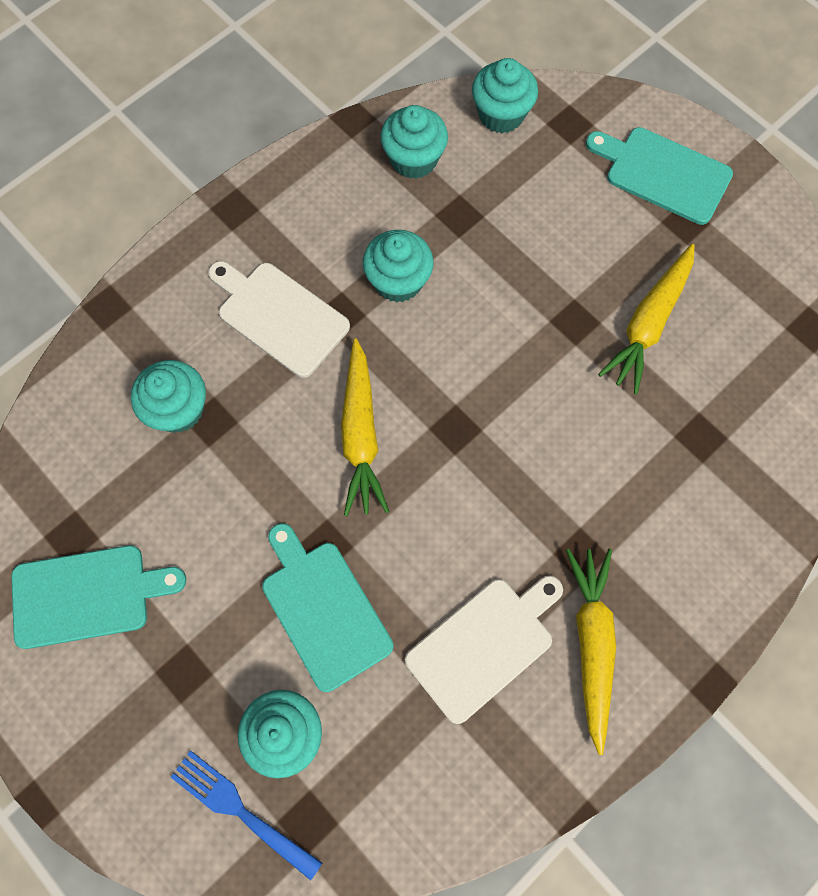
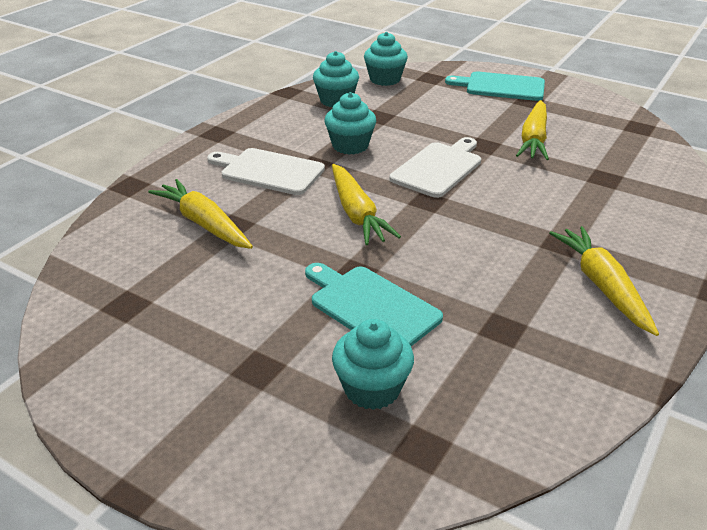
camera: 15 degrees left, 35 degrees down
turquoise cutting board [11,545,186,649] -> none
turquoise cupcake [131,360,206,433] -> yellow carrot [148,179,253,249]
blue fork [171,751,322,880] -> none
white cutting board [405,576,563,724] -> white cutting board moved to [390,137,481,198]

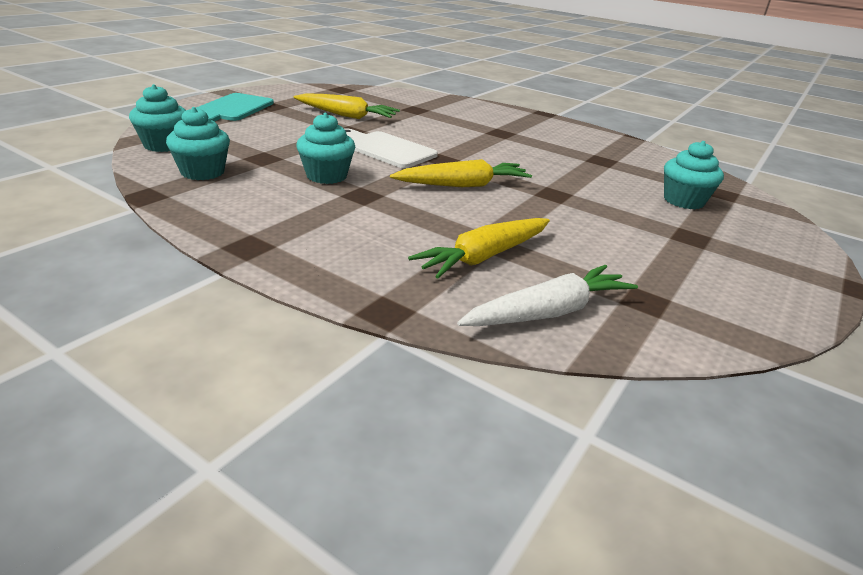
camera: 90 degrees left, 5 degrees down
white cutting board [207,148,325,195] -> none
turquoise cutting board [305,263,443,346] -> none
yellow carrot [549,226,659,336] -> none
none -> white carrot [457,265,638,326]

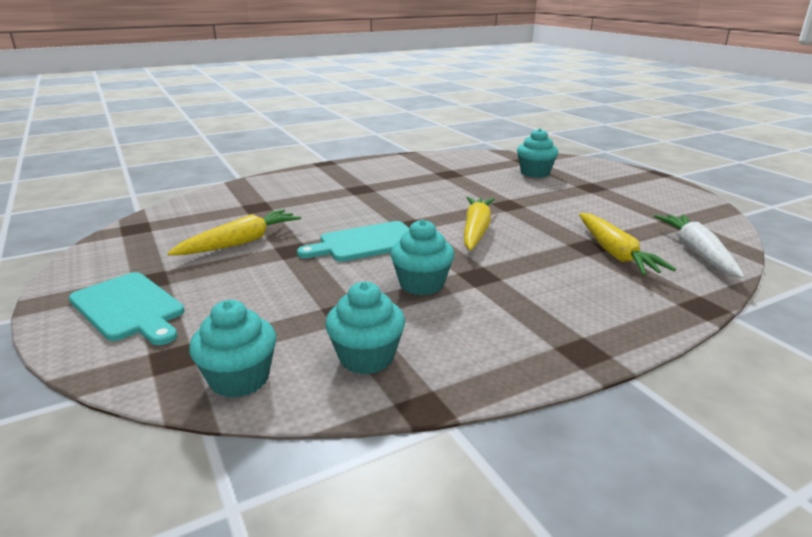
camera: 60 degrees left, 5 degrees down
white cutting board [345,128,438,168] -> turquoise cutting board [297,221,410,262]

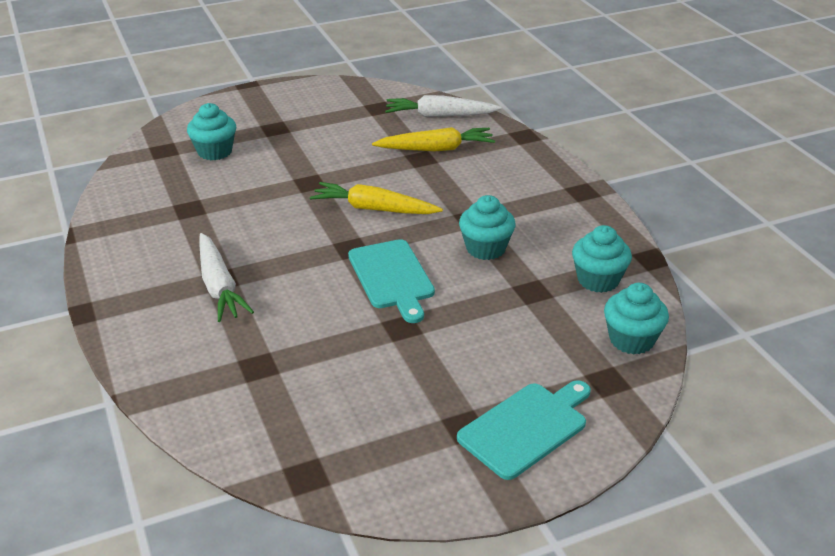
camera: 85 degrees left, 10 degrees up
yellow carrot [167,209,301,255] -> none
none -> white carrot [199,233,254,322]

